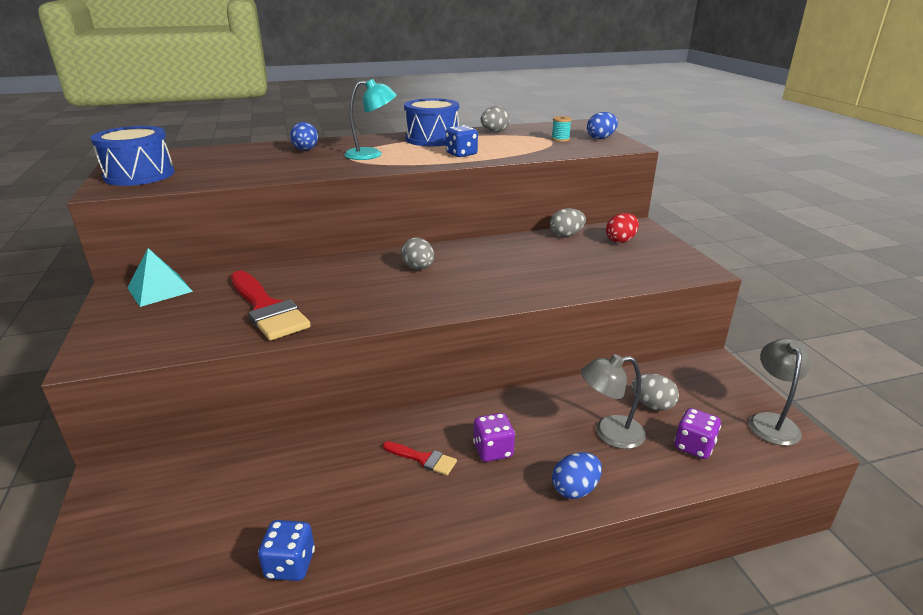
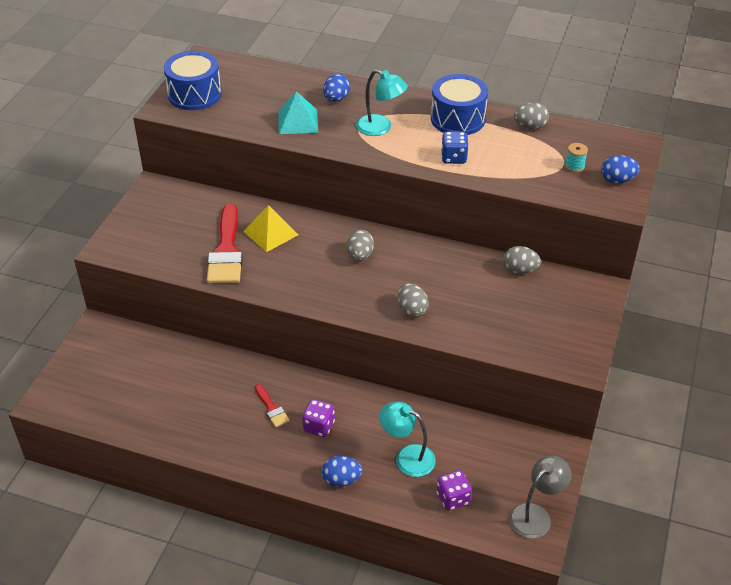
camera: 35 degrees right, 15 degrees up
turquoise pyramid [127,248,193,307] -> turquoise pyramid moved to [278,91,318,134]
blue dice [258,520,315,581] -> none
grey lamp [581,354,646,449] -> turquoise lamp [379,402,436,477]
red egg [606,213,639,243] -> none
grey egg [631,374,679,411] -> grey egg moved to [398,283,429,317]
none -> yellow pyramid [243,205,298,252]

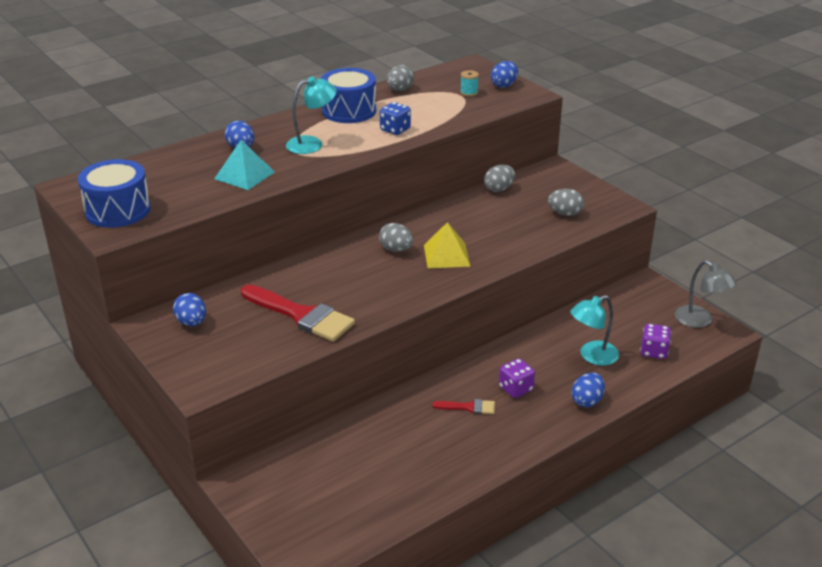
camera: 55 degrees left, 10 degrees down
yellow pyramid [243,205,298,252] -> yellow pyramid moved to [424,222,471,268]
grey egg [398,283,429,317] -> grey egg moved to [548,189,584,216]
grey lamp [509,456,571,539] -> grey lamp turned 150 degrees clockwise [675,260,737,328]
none -> blue egg [173,293,206,326]

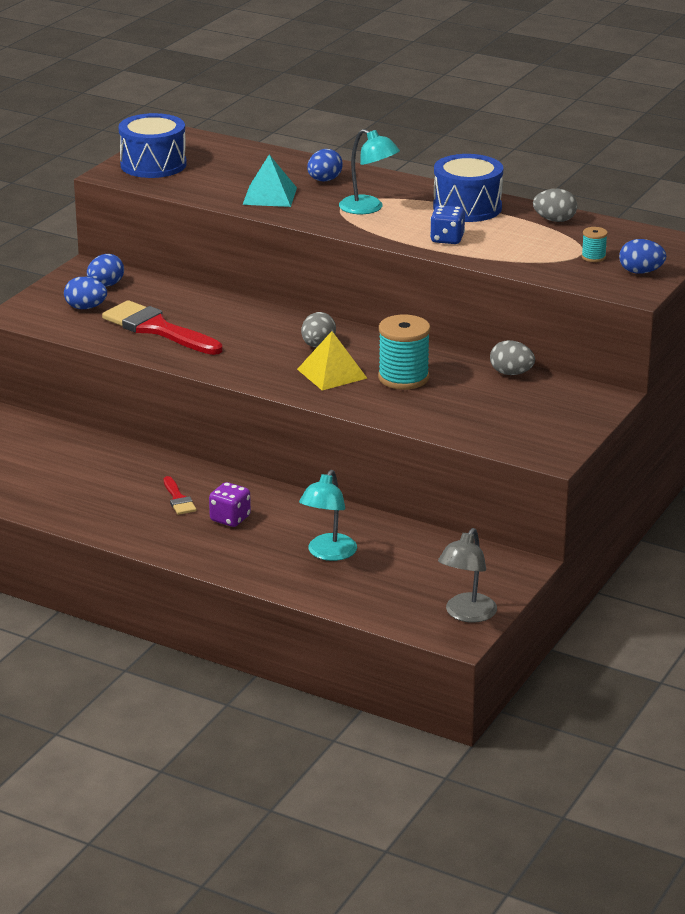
camera: 65 degrees right, 5 degrees down
red brush [241,284,355,342] -> red brush turned 120 degrees clockwise [102,300,223,355]
grey egg [548,189,584,216] -> none
turquoise lamp [570,295,619,366] -> turquoise lamp turned 105 degrees counterclockwise [299,470,357,561]
blue egg [572,372,605,407] -> blue egg moved to [64,277,107,309]
purple dice [640,324,671,359] -> none
none -> turquoise spool [378,315,430,389]

